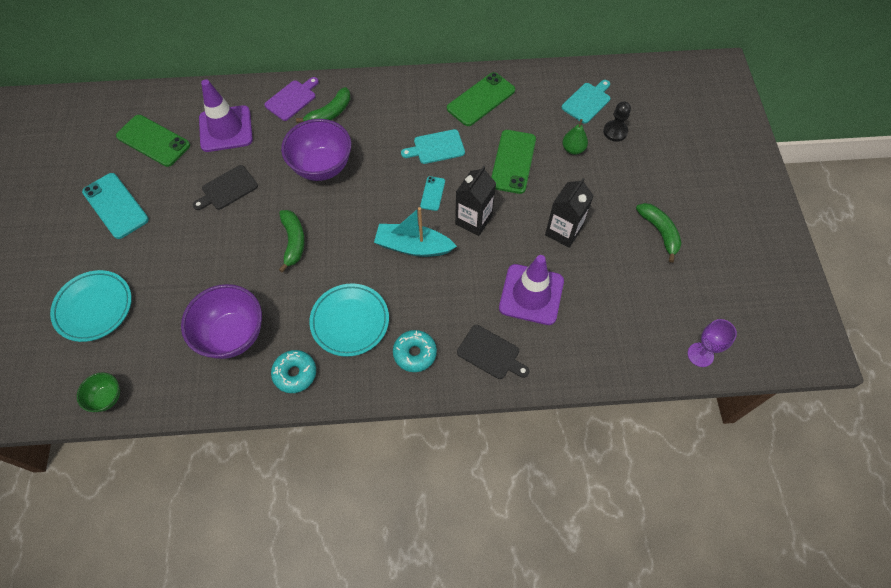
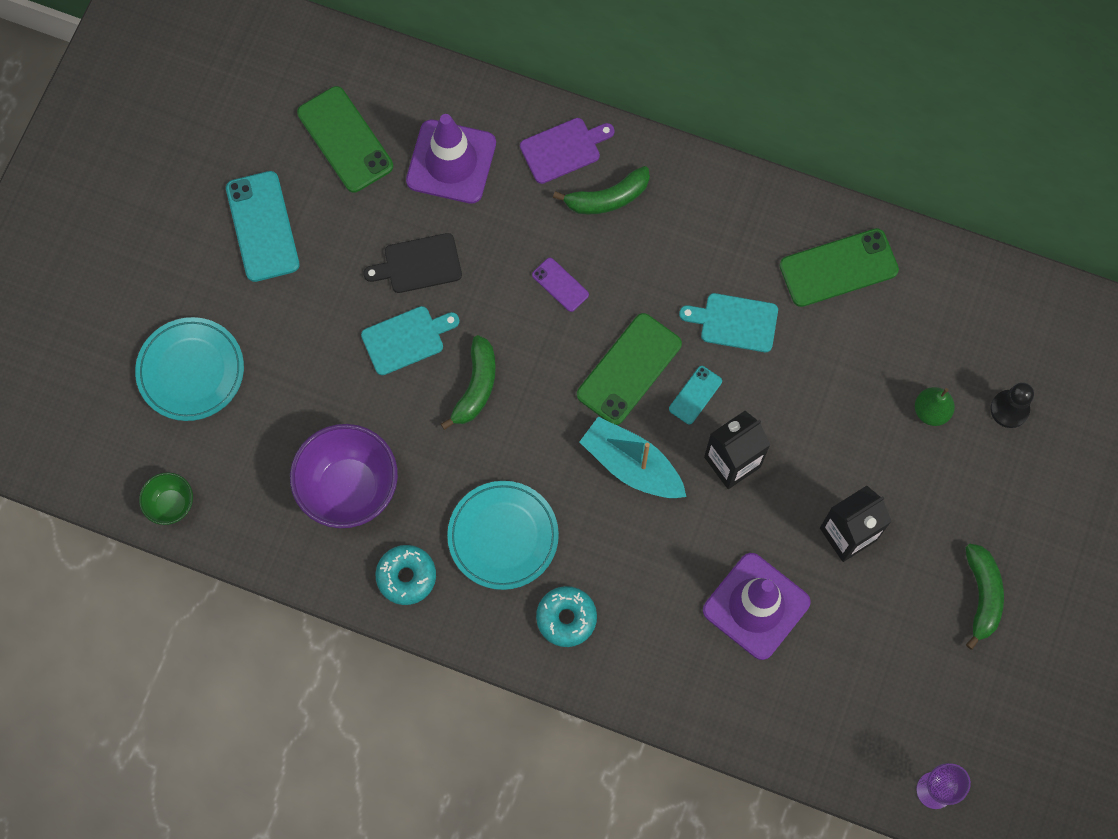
camera: 25 degrees right, 10 degrees up
purple bowl [281,119,351,181] -> purple phone [532,258,589,312]
black cutting board [457,325,530,379] -> none
green phone [491,130,536,194] -> green phone moved to [577,313,682,425]
turquoise cutting board [561,80,610,124] -> turquoise cutting board moved to [361,306,460,375]

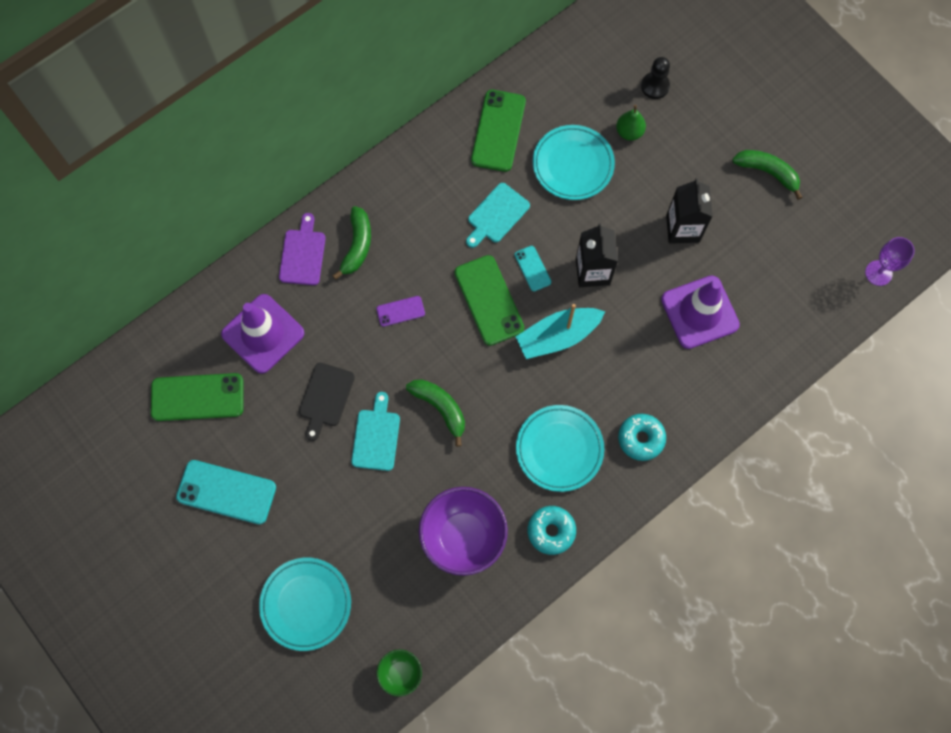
camera: 60 degrees left, 0 degrees up
none -> turquoise plate [533,125,615,200]

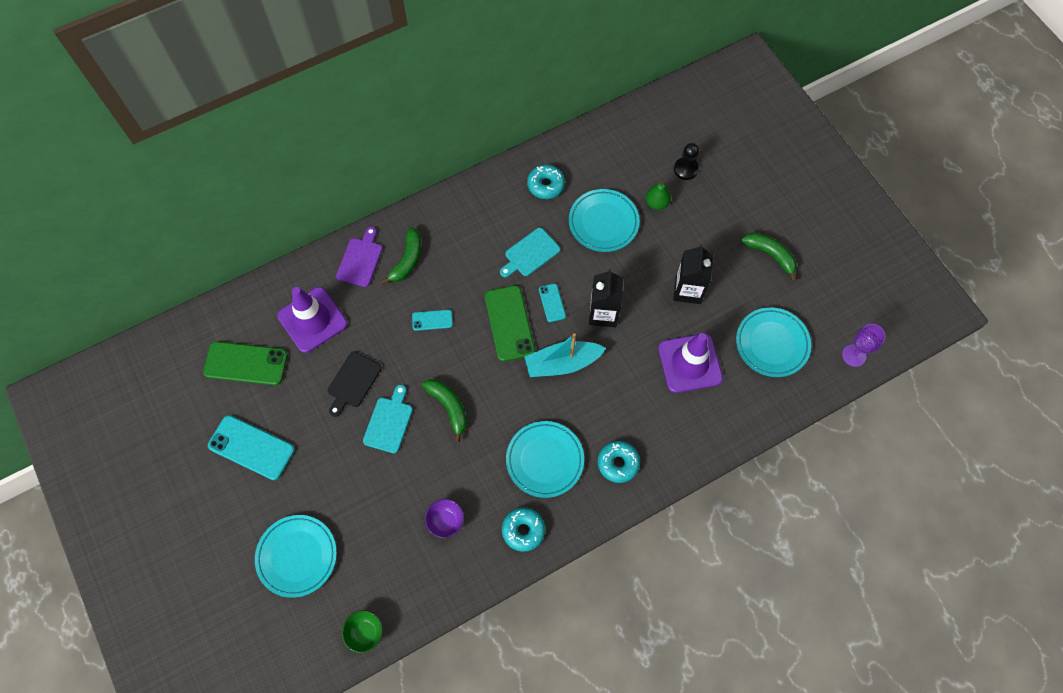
camera: 10 degrees right, 5 degrees down
purple phone [376,296,425,327] -> turquoise phone [412,310,453,331]
purple bowl [419,487,508,576] -> purple bowl [425,499,464,538], size x0.51
green phone [471,90,526,172] -> turquoise donut [527,165,565,199]
none -> turquoise plate [736,307,811,377]

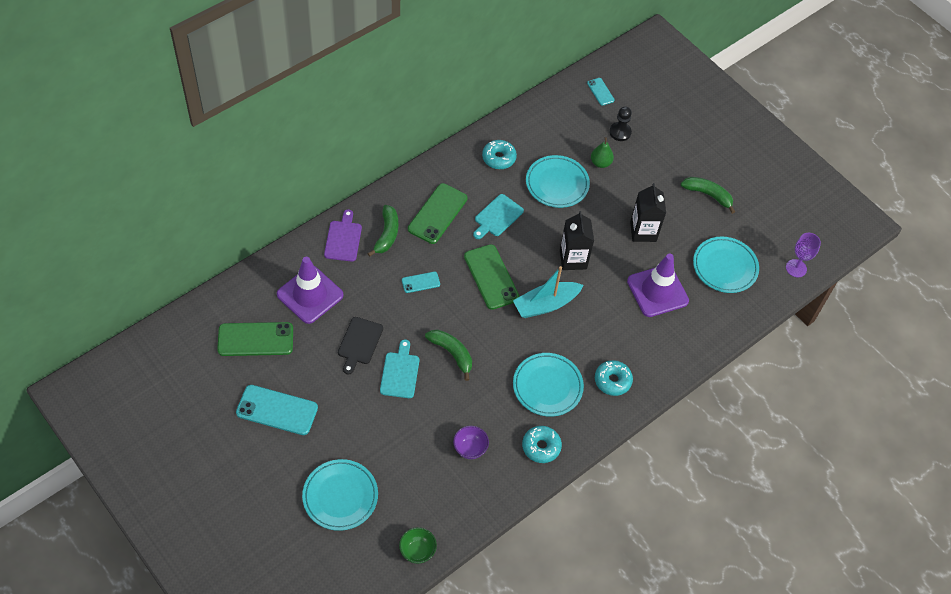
camera: 15 degrees left, 10 degrees down
turquoise phone [539,283,566,322] -> turquoise phone moved to [587,78,615,106]
none -> green phone [408,183,468,244]

